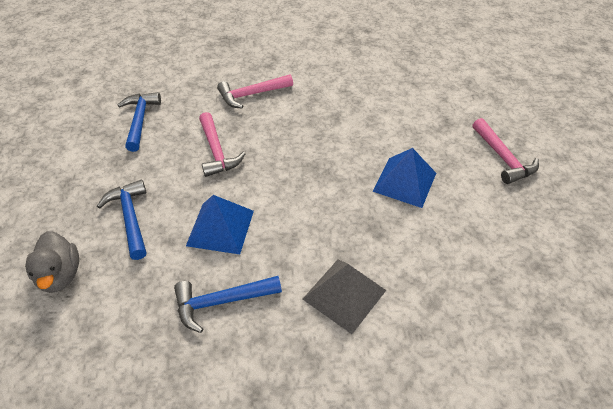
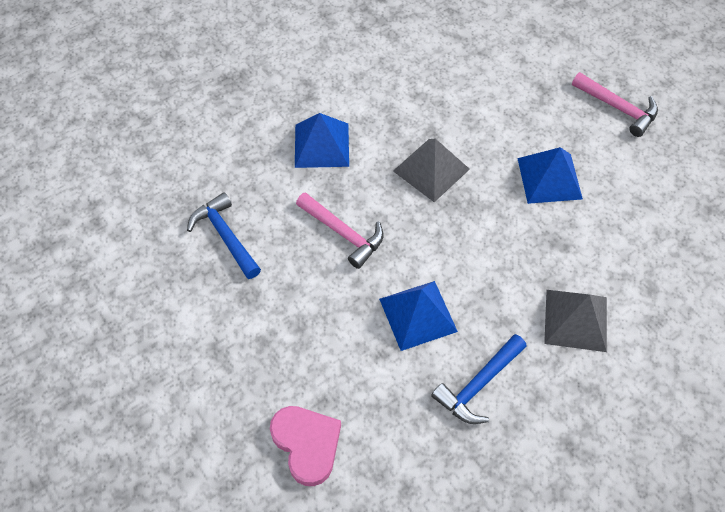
camera: 30 degrees left, 10 degrees up
grey duck [25,231,79,293] -> pink heart [270,406,341,486]
blue hammer [97,180,147,260] -> none
pink hammer [217,74,293,109] -> blue pyramid [295,113,349,168]
none -> grey pyramid [393,139,470,202]

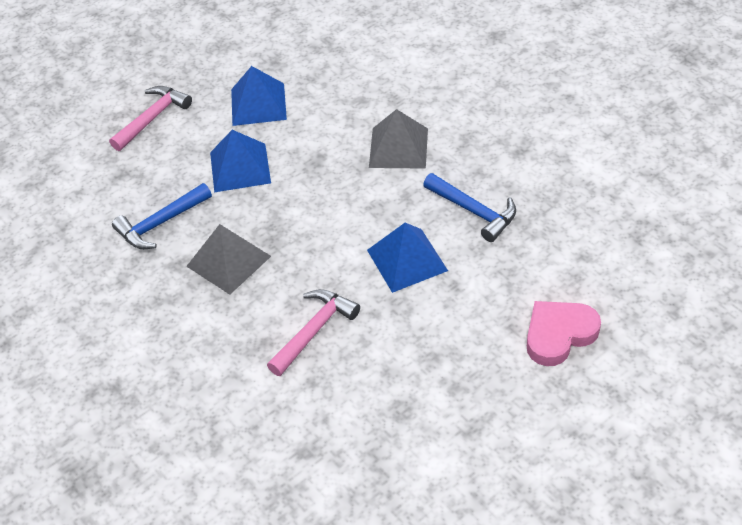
camera: 90 degrees left, 10 degrees down
blue hammer [187,192,261,279] -> blue hammer moved to [112,183,212,249]
blue pyramid [295,113,349,168] -> blue pyramid moved to [231,66,287,126]

